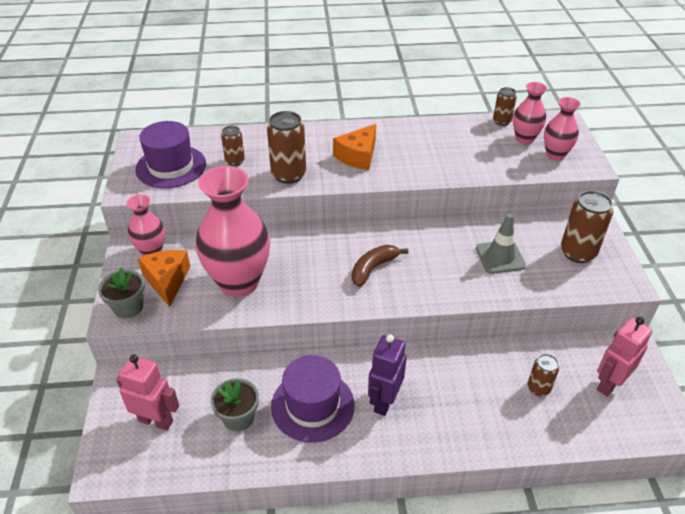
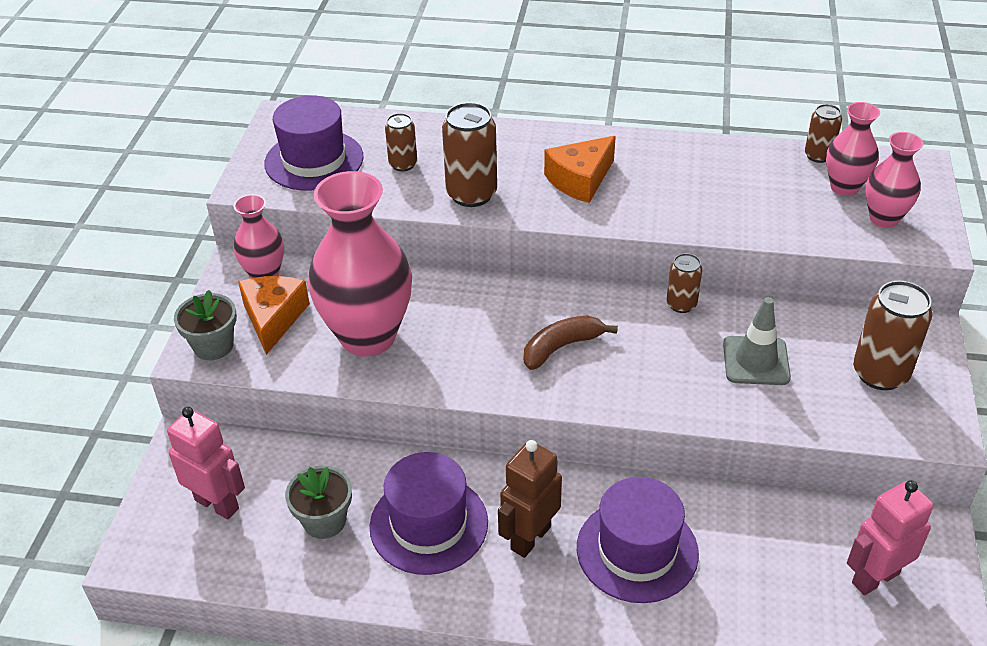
camera: 15 degrees right, 0 degrees up
purple robot [368,334,407,416] -> brown robot [498,440,562,558]
brown can [528,354,559,396] -> brown can moved to [667,253,702,313]
none -> purple hat [577,477,699,603]

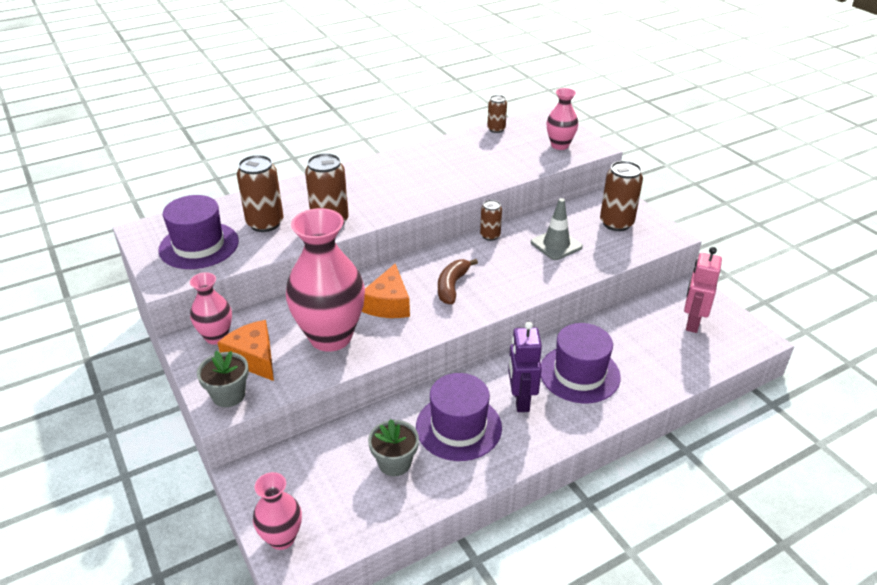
camera: 40 degrees left, 5 degrees down
pink robot [167,407,245,519] -> none
brown can [385,113,417,172] -> brown can [237,155,283,232], size x1.72
brown robot [498,440,562,558] -> purple robot [508,322,542,412]
orange cheese [544,136,616,203] -> orange cheese moved to [362,264,410,318]
pink vase [826,102,880,196] -> pink vase moved to [253,472,302,550]

